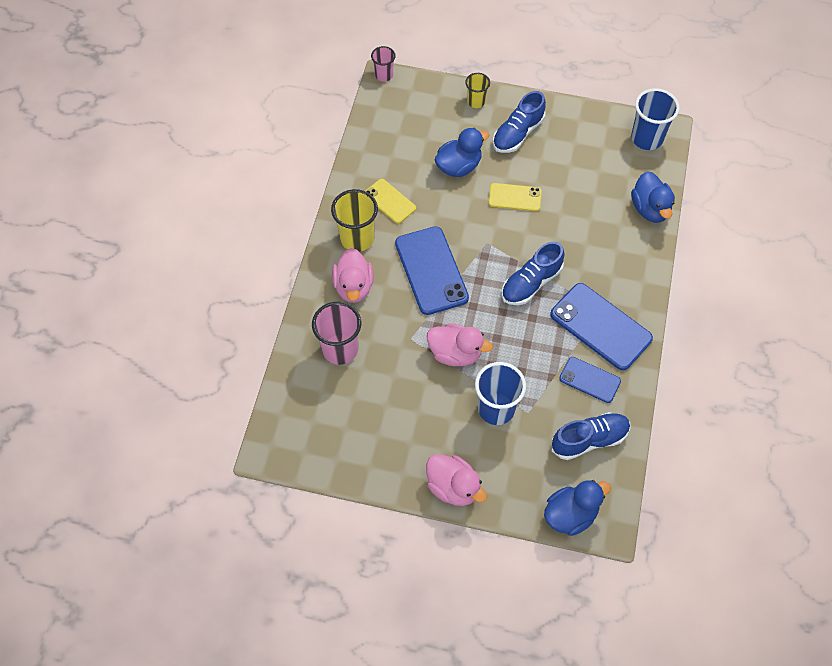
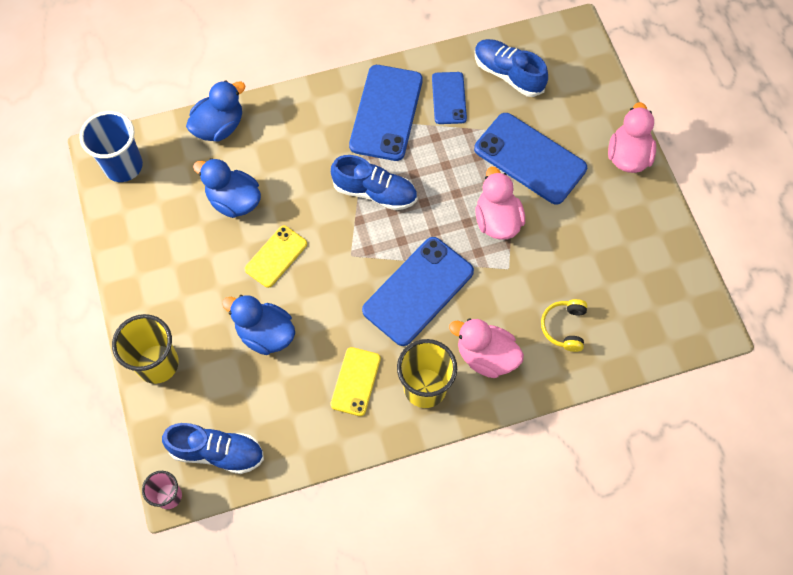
camera: 120 degrees left, 5 degrees up
pink cup [312,302,361,365] -> yellow headphones [541,299,587,352]
pink duck [332,248,374,303] -> pink duck turned 120 degrees counterclockwise [449,318,524,378]
yellow cup [465,73,490,108] -> yellow cup [112,314,179,384], size x1.70
blue cup [475,362,526,425] -> blue phone [474,113,587,205]
yellow phone [489,183,542,211] -> yellow phone turned 60 degrees clockwise [245,226,307,288]
blue shoe [493,91,546,153] -> blue shoe moved to [162,423,264,474]
blue duck [544,480,611,536] -> blue duck moved to [193,158,261,218]

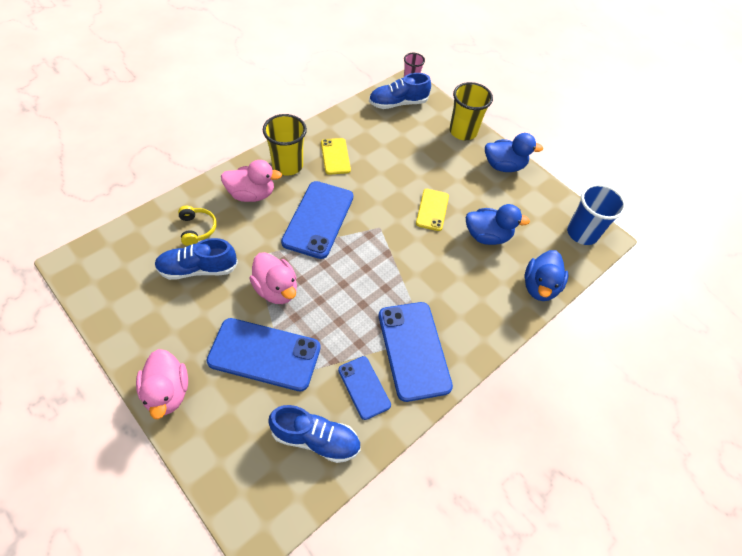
camera: 150 degrees right, 10 degrees down
blue duck [222,295,295,355] -> blue duck moved to [485,133,543,172]
blue shoe [331,155,417,210] -> blue shoe moved to [155,238,238,280]

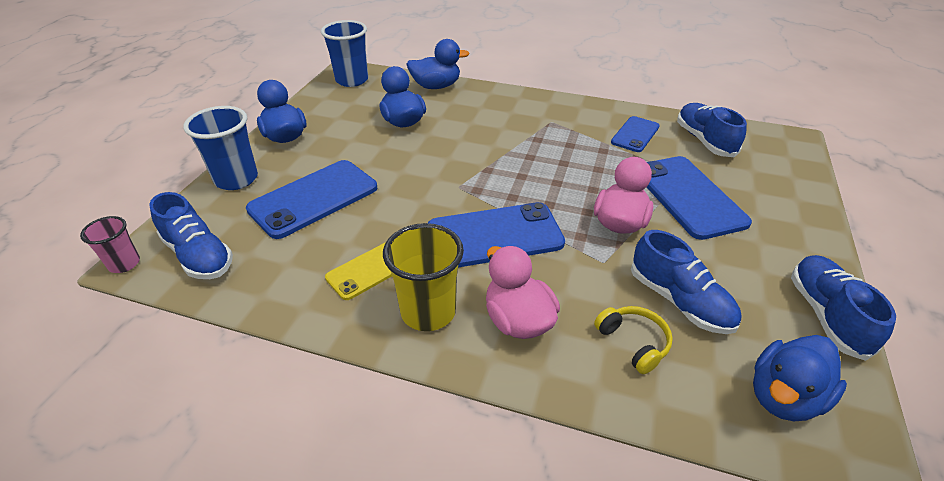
camera: 115 degrees left, 15 degrees down
pink duck [136,349,188,419] -> none
yellow headphones [178,206,217,246] -> yellow headphones turned 105 degrees clockwise [594,306,673,374]
blue phone [379,302,453,402] -> blue phone moved to [246,160,377,239]
yellow phone [416,189,449,231] -> none
yellow cup [449,82,493,140] -> blue cup [183,106,258,190]
none -> blue duck [753,335,847,421]
none -> blue shoe [791,255,896,361]

